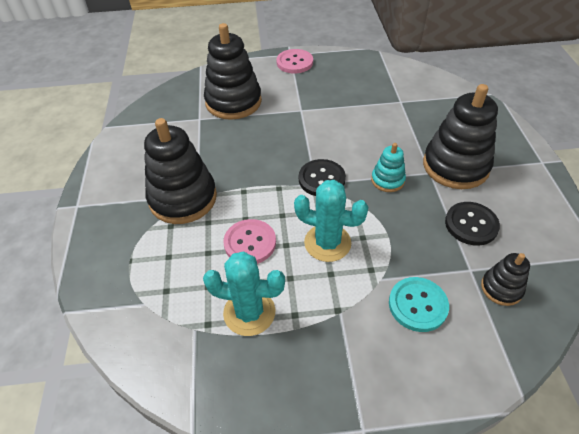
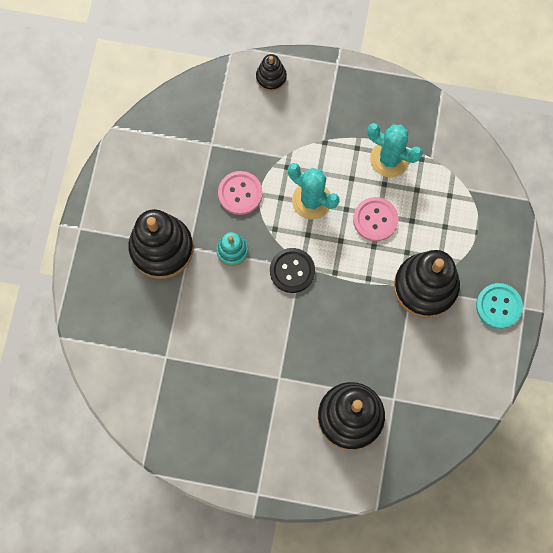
camera: 165 degrees left, 25 degrees up
pink button [276,49,313,73] -> pink button moved to [218,171,263,215]
turquoise button [389,277,449,332] -> turquoise button moved to [476,283,523,329]
black button [445,202,500,246] -> none
black stacking toy [481,253,530,306] -> black stacking toy moved to [256,54,287,91]

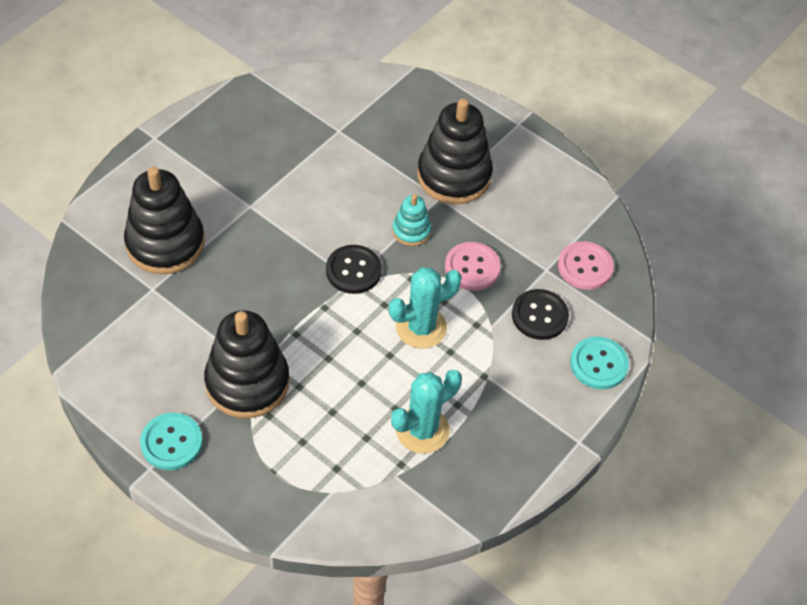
camera: 115 degrees right, 20 degrees down
black stacking toy [256,54,287,91] -> turquoise button [570,337,629,389]
pink button [353,197,399,241] -> pink button moved to [558,241,614,290]
none -> black button [512,289,569,340]

